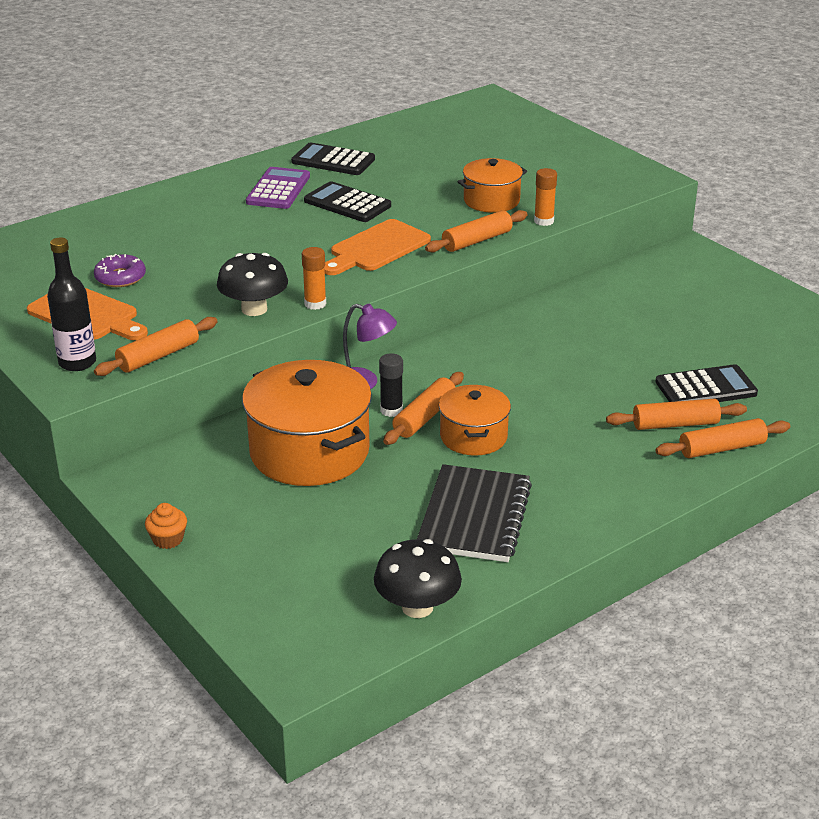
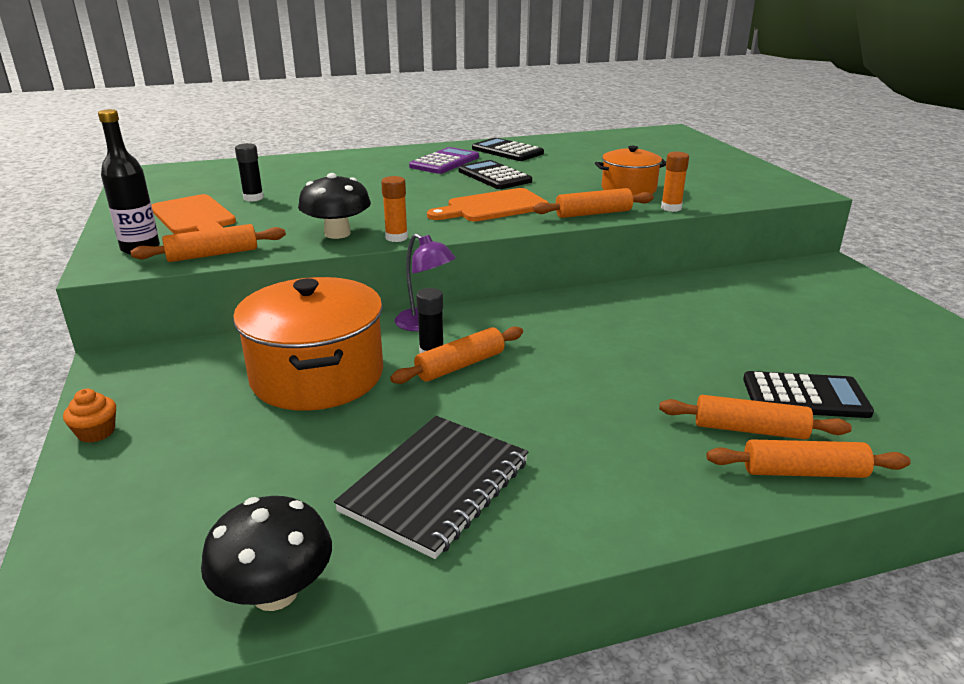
camera: 20 degrees right, 5 degrees down
purple donut [94,254,146,287] -> black glue stick [235,143,264,202]
orange pot [439,385,511,456] -> none

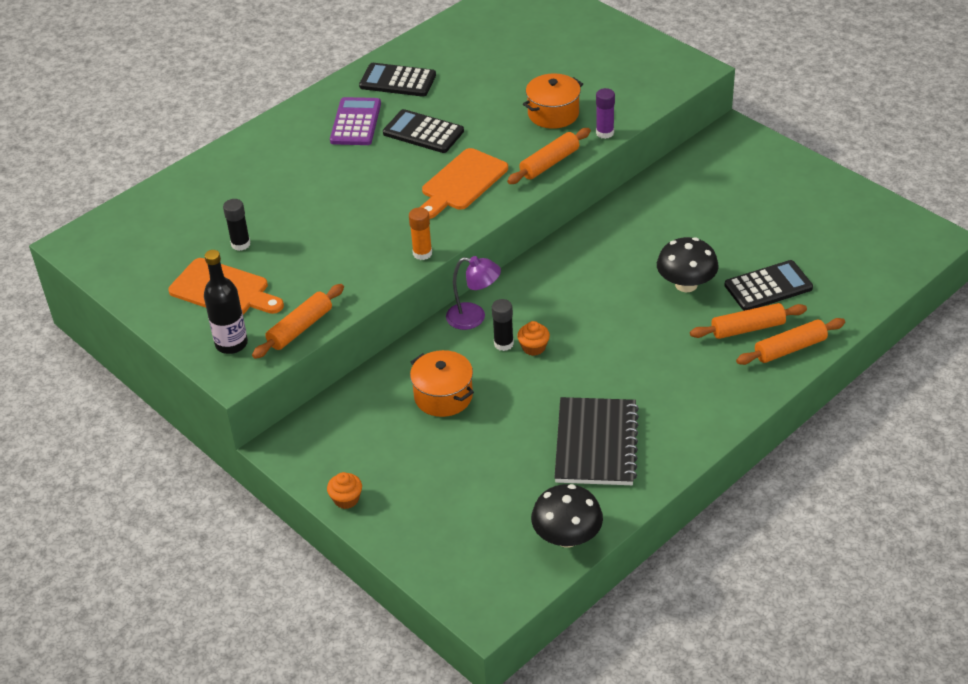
camera: 25 degrees left, 15 degrees up
orange pot [233,277,383,411] -> orange pot [410,350,474,417], size x0.57
black mushroom [298,173,371,239] -> black mushroom moved to [657,237,719,292]
orange rolling pin [390,326,523,384] -> orange cupcake [517,321,550,356]
orange glue stick [661,152,689,212] -> purple glue stick [596,88,615,139]

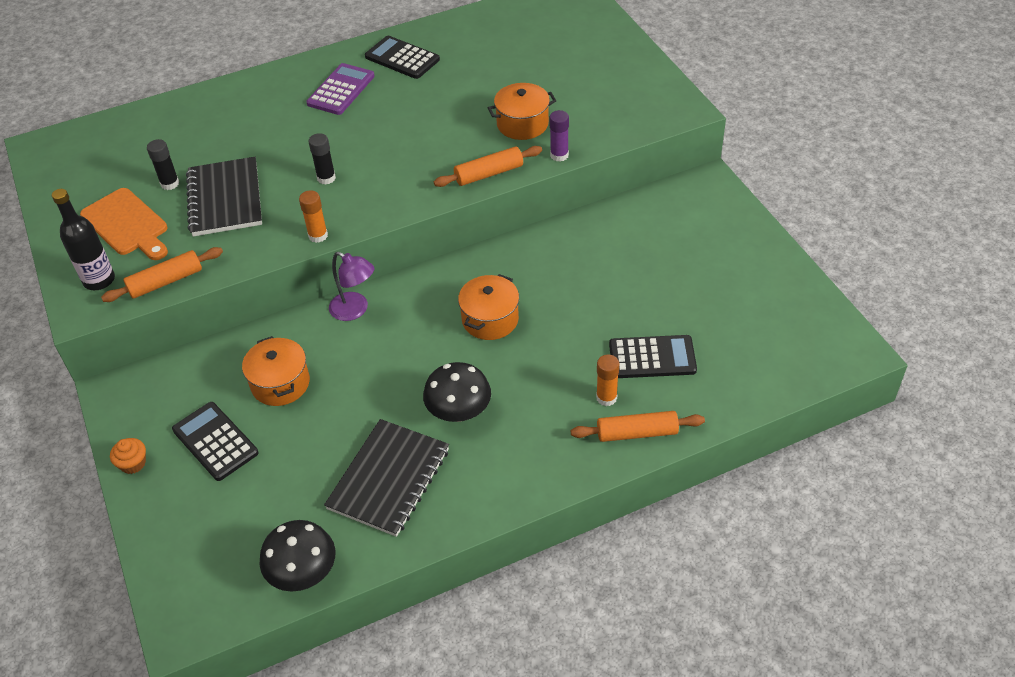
camera: 20 degrees right, 5 degrees up
black calculator [383,109,464,153] -> black calculator moved to [172,402,259,481]
orange cutting board [420,148,508,219] -> none
black glue stick [492,299,514,351] -> black glue stick moved to [308,133,336,185]
orange cupcake [517,321,550,356] -> none
black mushroom [657,237,719,292] -> black mushroom moved to [423,362,491,422]
orange rolling pin [690,303,807,339] -> orange glue stick [596,354,619,406]
none -> black notebook [186,157,262,236]
none -> orange pot [458,274,519,340]

